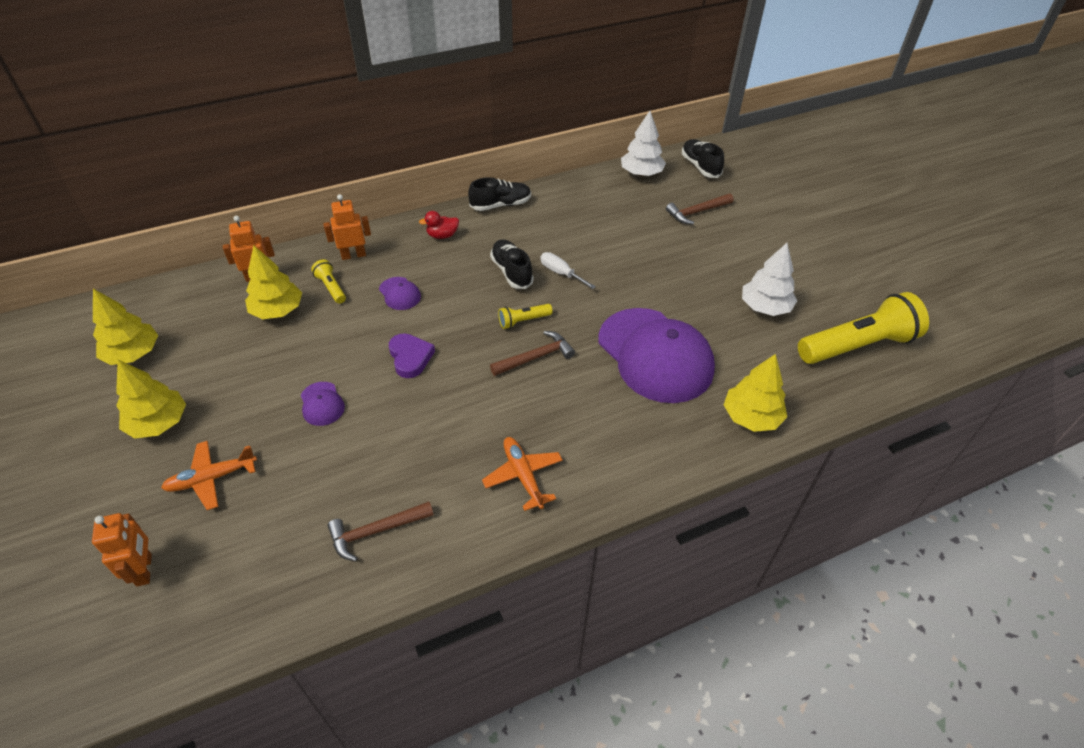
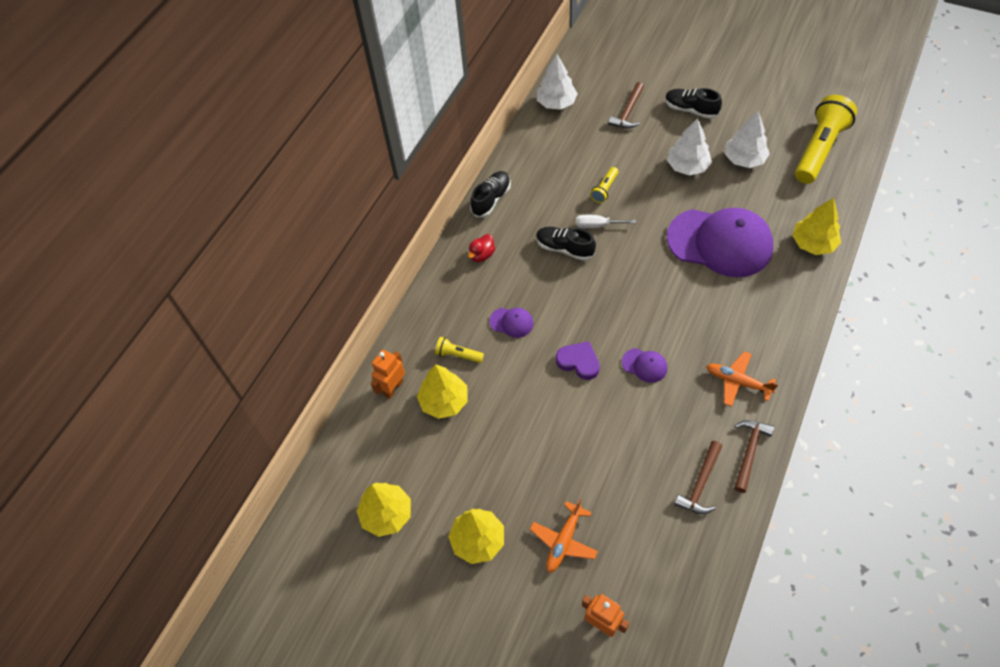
camera: 35 degrees left, 10 degrees up
purple cap [301,382,345,426] -> purple cap moved to [622,348,667,383]
orange robot [324,194,371,260] -> none
brown hammer [490,331,575,376] -> brown hammer moved to [734,420,774,493]
yellow flashlight [498,304,553,329] -> yellow flashlight moved to [590,167,618,203]
black shoe [682,139,724,178] -> black shoe moved to [665,88,722,119]
none -> white tree [667,118,712,176]

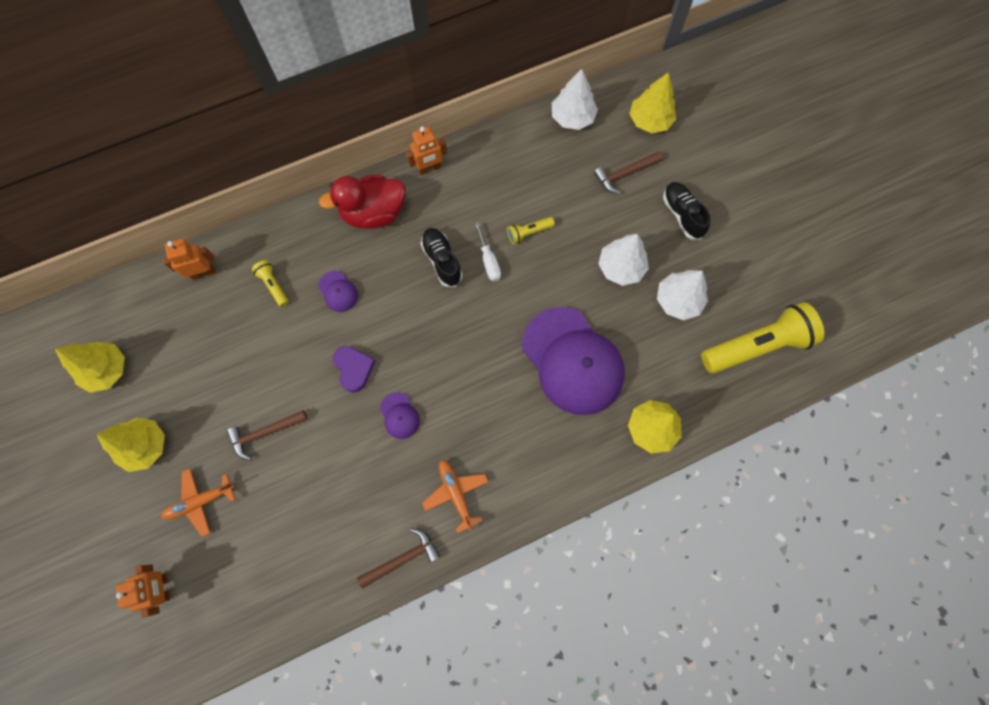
camera: 35 degrees right, 15 degrees up
yellow tree [417,364,468,419] -> yellow tree moved to [629,72,676,133]
red duck [468,234,495,262] -> red duck [319,175,406,229], size x2.13
black shoe [470,171,511,217] -> orange robot [406,126,447,175]
white screwdriver [576,215,636,228] -> white screwdriver turned 150 degrees counterclockwise [475,222,501,281]
brown hammer [674,441,722,514] -> brown hammer moved to [227,410,308,460]

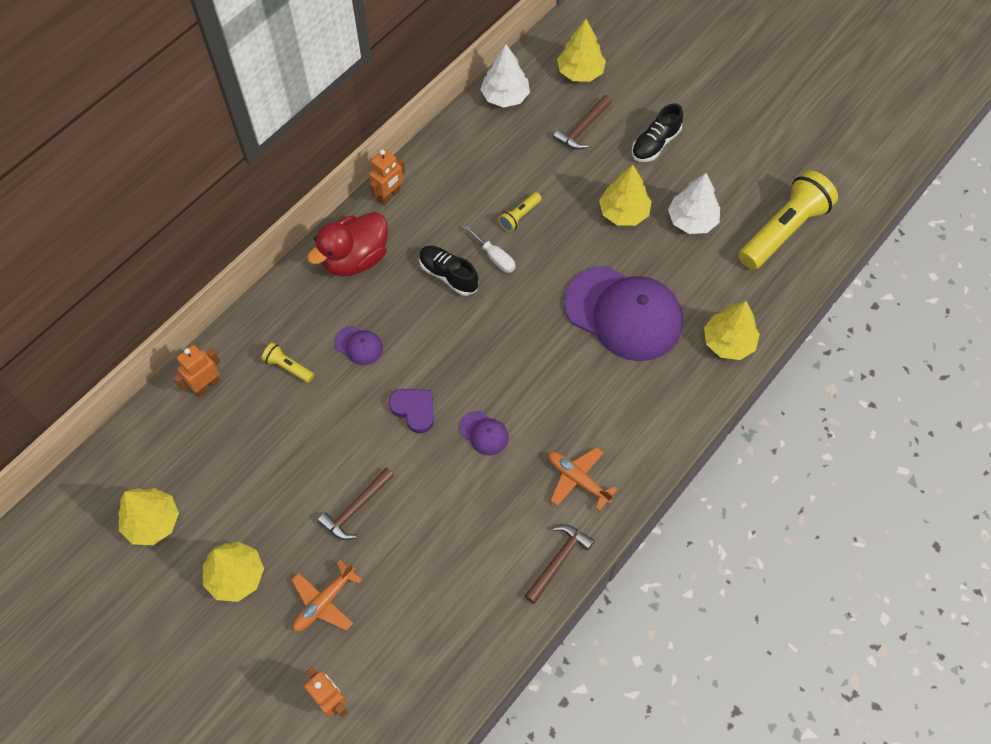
camera: 25 degrees left, 10 degrees down
white tree [598,234,649,286] -> yellow tree [599,165,652,226]
black shoe [663,182,711,240] -> black shoe turned 90 degrees counterclockwise [632,104,683,162]

